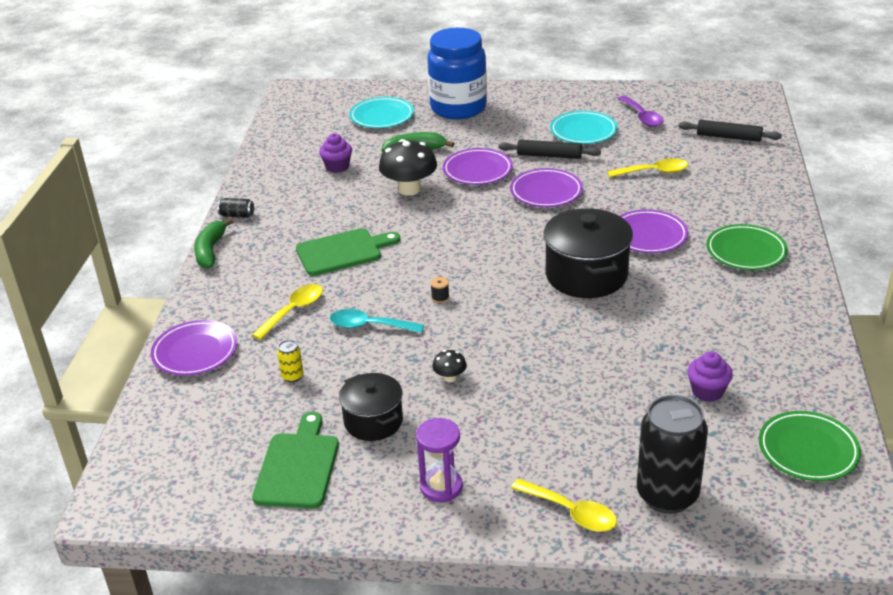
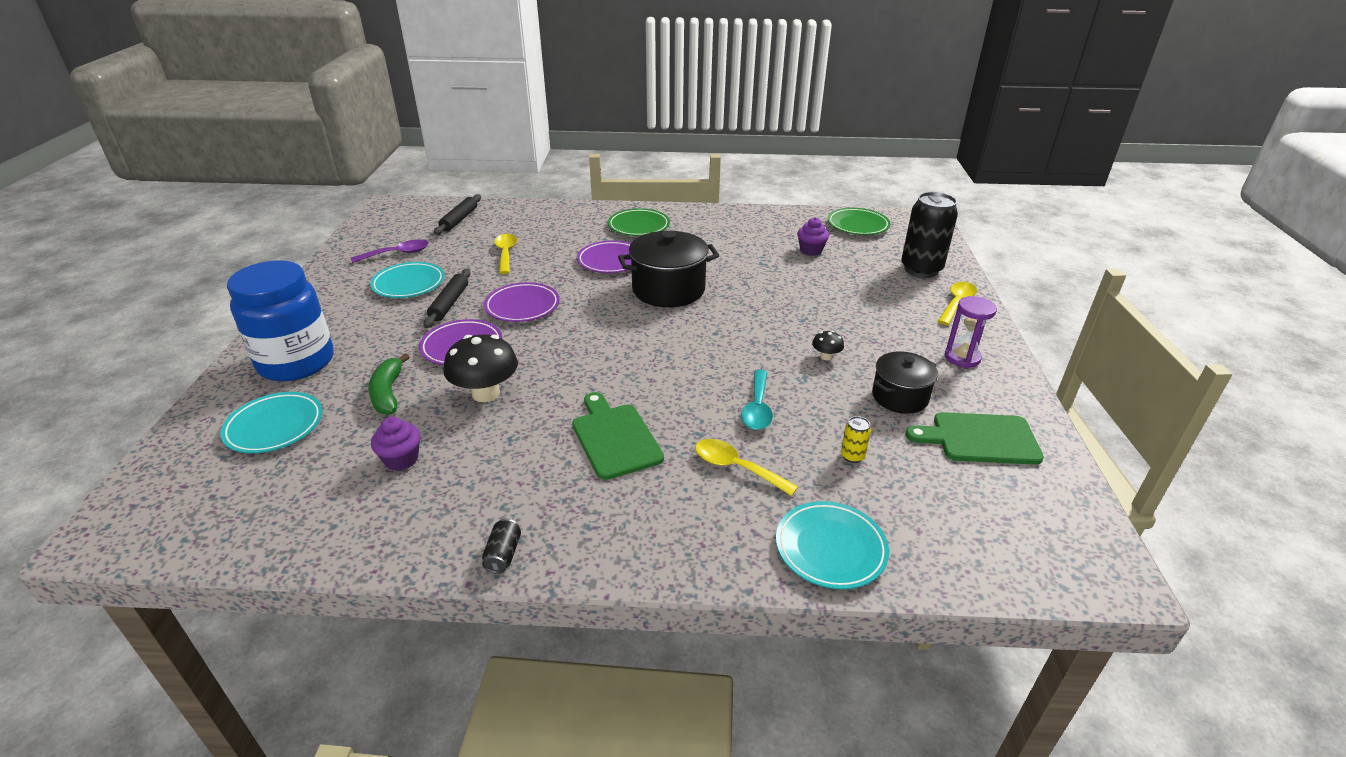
camera: 95 degrees left, 0 degrees up
purple plate [151,320,237,376] -> turquoise plate [776,501,889,589]
green banana [194,218,233,268] -> none
black spool [430,277,449,303] -> none

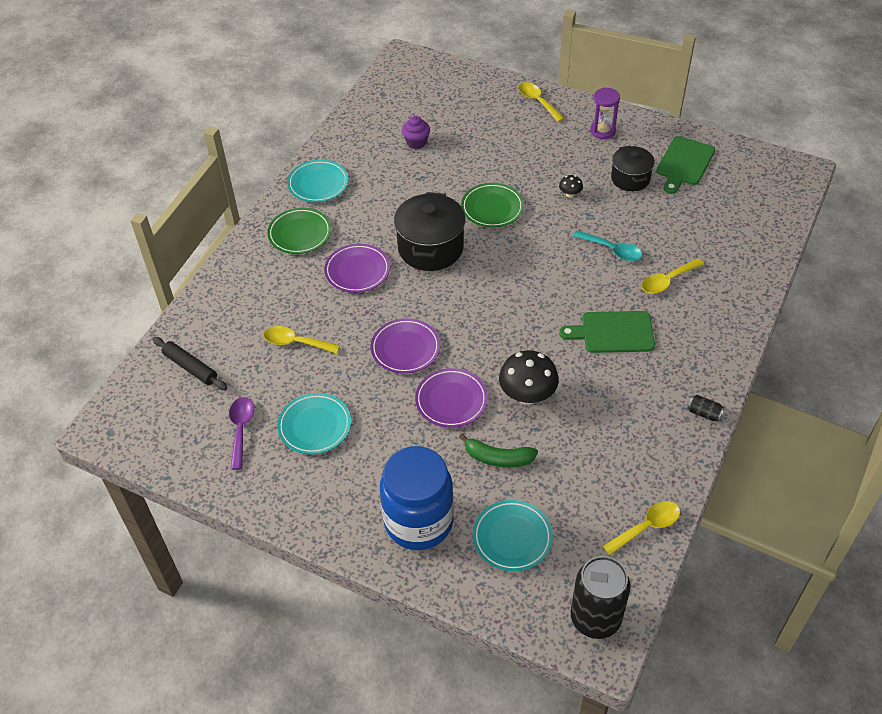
camera: 65 degrees left, 15 degrees up
purple cupcake [371,417,421,471] -> none
black rolling pin [423,269,471,328] -> none
turquoise plate [776,501,889,589] -> turquoise plate moved to [287,160,349,202]
green plate [827,208,890,235] -> green plate moved to [461,183,524,227]
yellow can [841,416,871,463] -> none
black can [901,192,958,278] -> black can moved to [571,556,631,639]
none -> yellow spoon [602,501,680,555]

